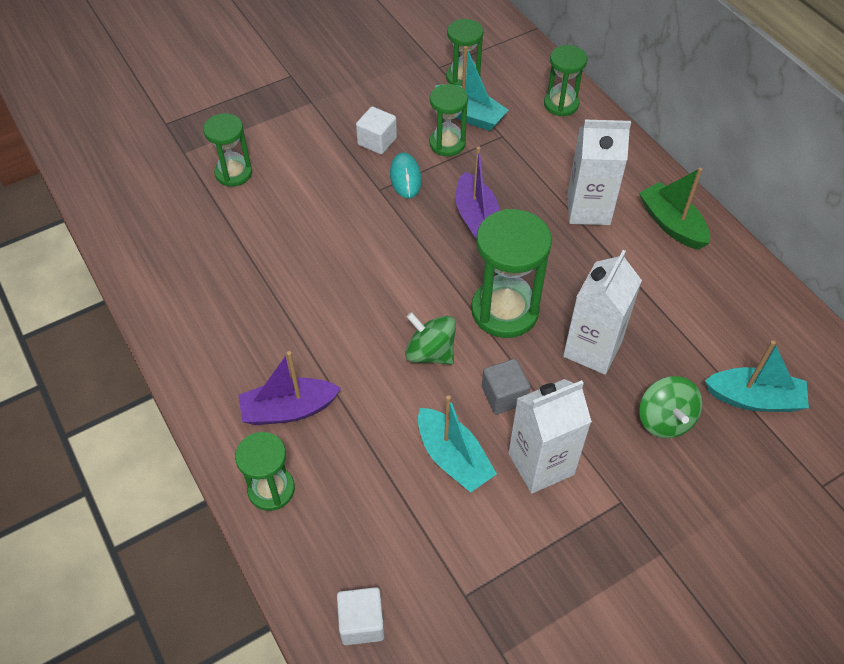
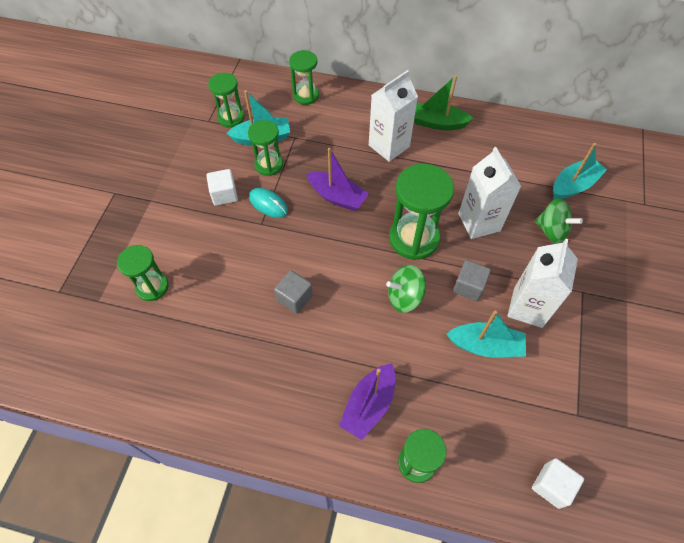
camera: 45 degrees left, 5 degrees up
none -> grey cube [274,270,313,314]

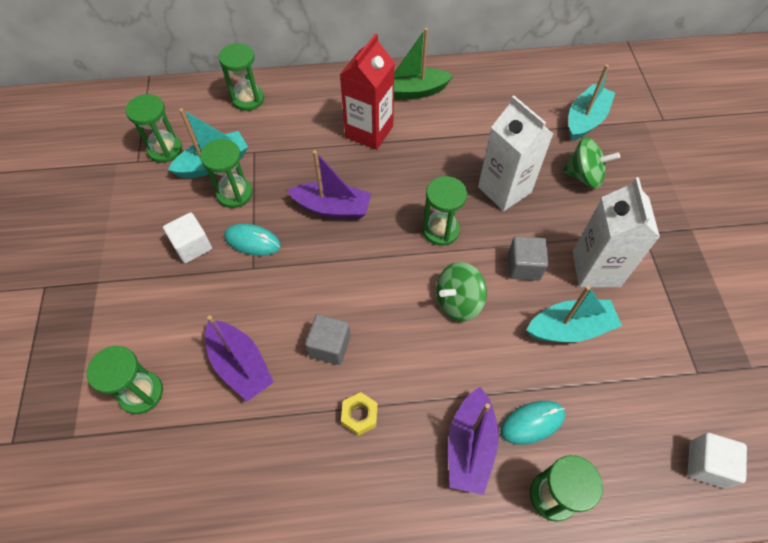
camera: 20 degrees left, 0 degrees up
white carton [369,70,418,162] -> red carton [340,33,395,150]
green hourglass [389,164,454,260] -> green hourglass [422,176,467,246], size x0.61
none -> purple boat [205,315,274,402]
none -> yellow nut [341,392,378,436]
none -> turquoise mouse [500,401,565,445]

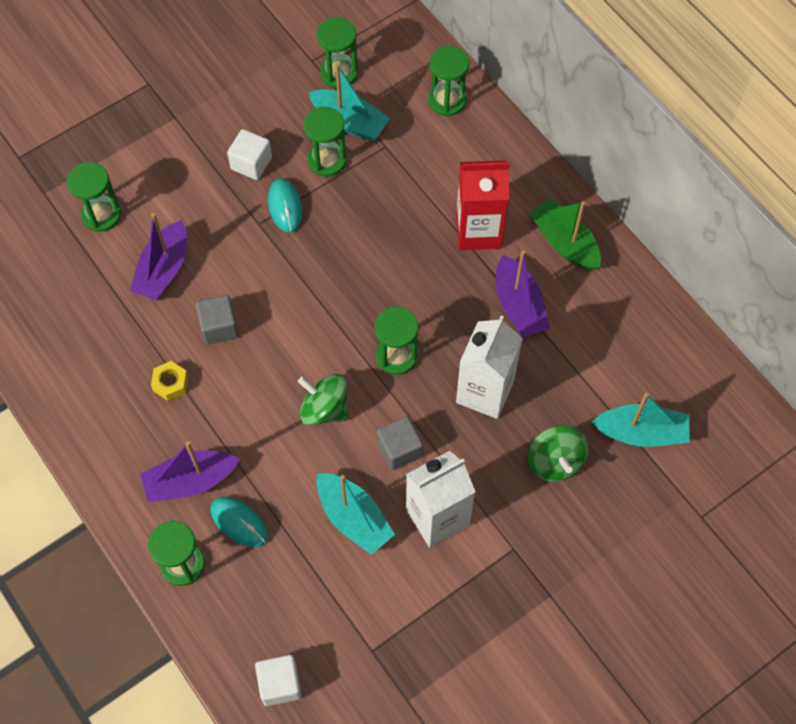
camera: 60 degrees right, 5 degrees up
purple boat [287,150,371,219] -> purple boat moved to [496,250,550,338]

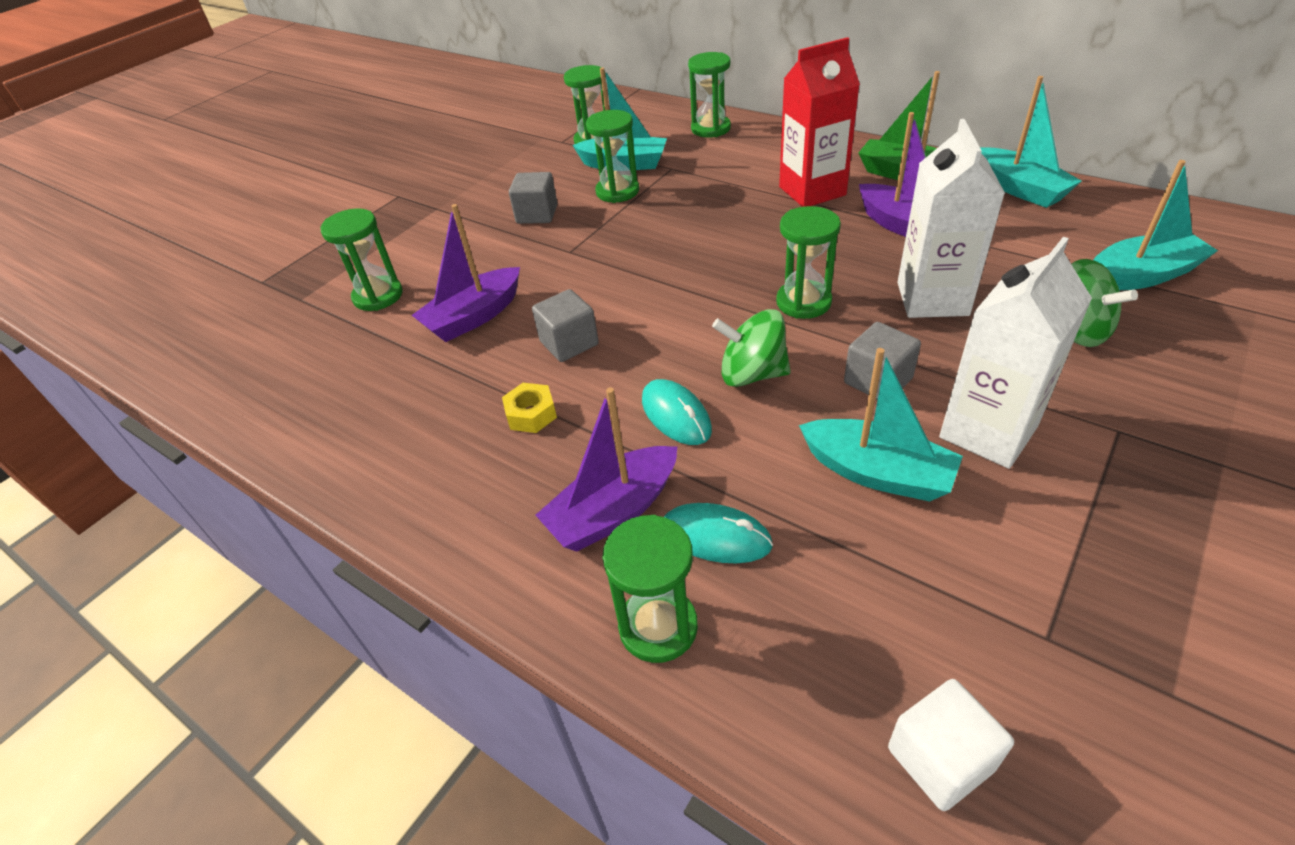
camera: 15 degrees left, 20 degrees down
purple boat [130,213,187,300] -> purple boat turned 45 degrees clockwise [412,204,520,342]
white cube [227,129,272,180] -> grey cube [509,172,557,224]
turquoise mouse [268,178,303,232] -> turquoise mouse moved to [642,379,712,445]
none -> turquoise boat [980,76,1081,208]

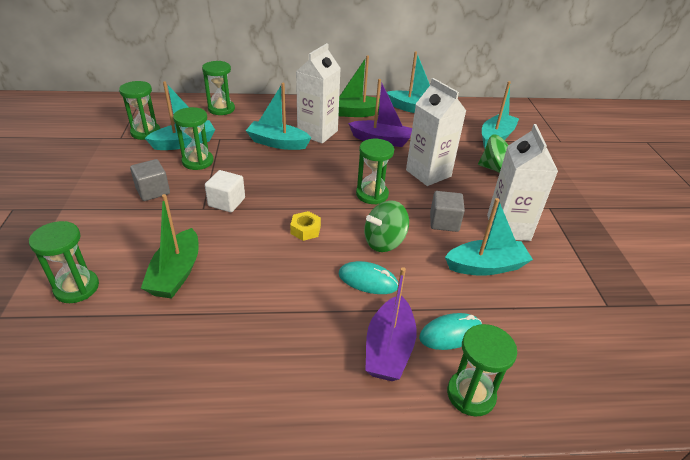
camera: 45 degrees left, 5 degrees down
purple boat [412,204,520,342] -> green boat [141,194,199,299]
yellow nut [502,383,557,433] -> yellow nut moved to [290,211,321,241]
grey cube [532,289,599,362] -> none
red carton [779,37,860,207] -> white carton [296,43,341,144]
white cube [888,679,1014,811] -> white cube moved to [205,170,245,212]
none -> turquoise boat [245,83,311,150]

